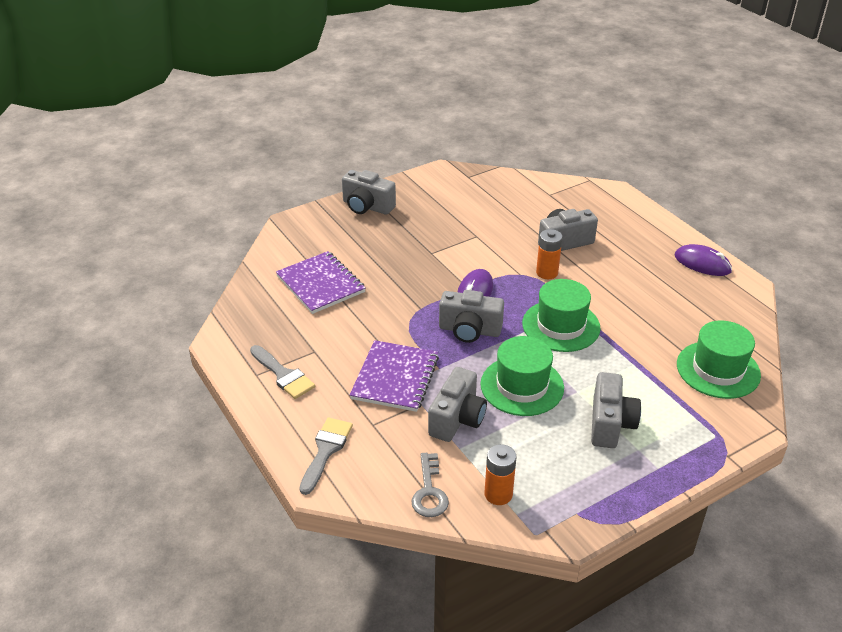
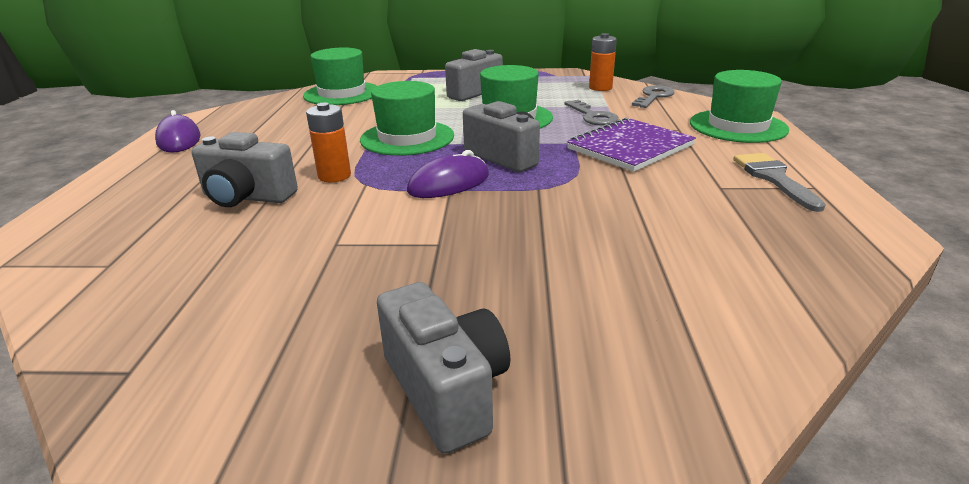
camera: 145 degrees left, 10 degrees down
purple notebook [276,251,366,314] -> none
grey brush [299,418,353,495] -> green hat [690,70,789,143]
grey camera [428,367,487,442] -> grey key [564,100,619,125]

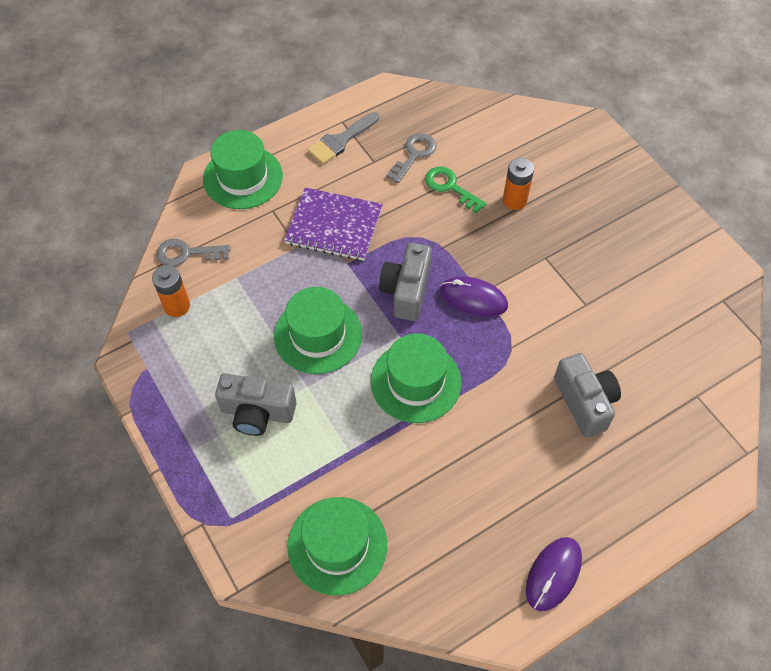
camera: 125 degrees left, 30 degrees up
orange battery [306,102,351,182] -> orange battery moved to [503,158,534,210]
grey camera [377,282,510,454] -> none
grey key [564,100,619,125] -> grey key moved to [386,133,436,183]
none -> green key [425,167,487,213]

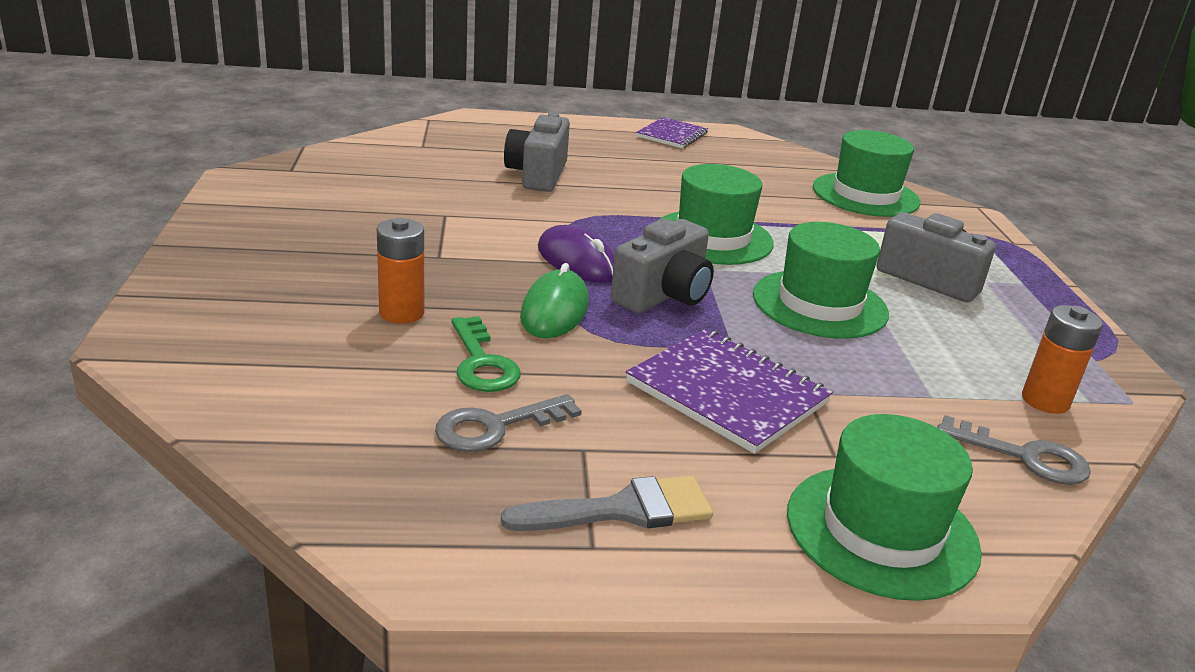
camera: 155 degrees left, 30 degrees down
purple mouse [526,537,582,611] -> purple notebook [636,117,708,148]
none -> green mouse [520,263,589,338]

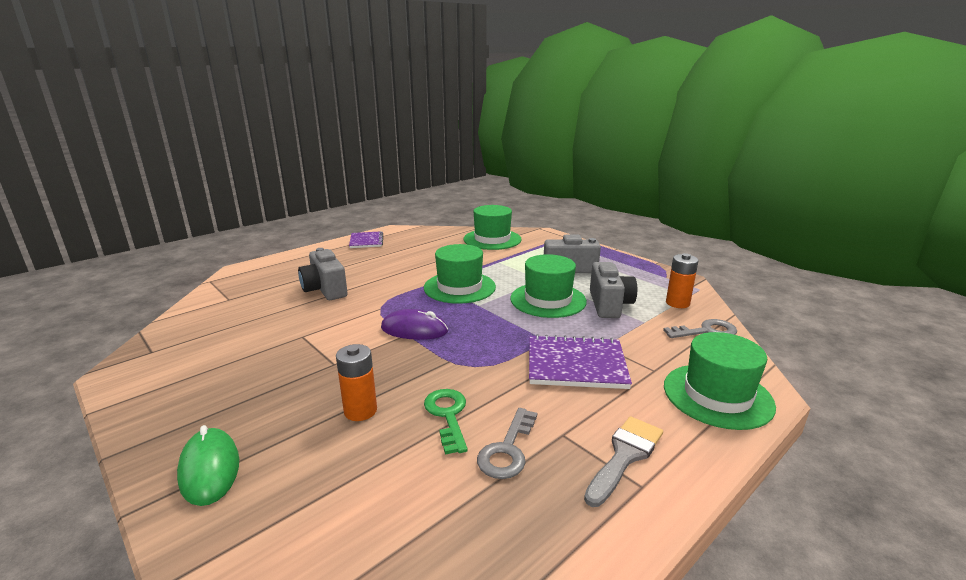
camera: 35 degrees left, 5 degrees down
green key [452,316,521,392] -> green key turned 135 degrees counterclockwise [424,389,468,455]
green mouse [520,263,589,338] -> green mouse moved to [177,425,239,506]
grey camera [611,218,714,313] -> grey camera moved to [590,262,637,318]

